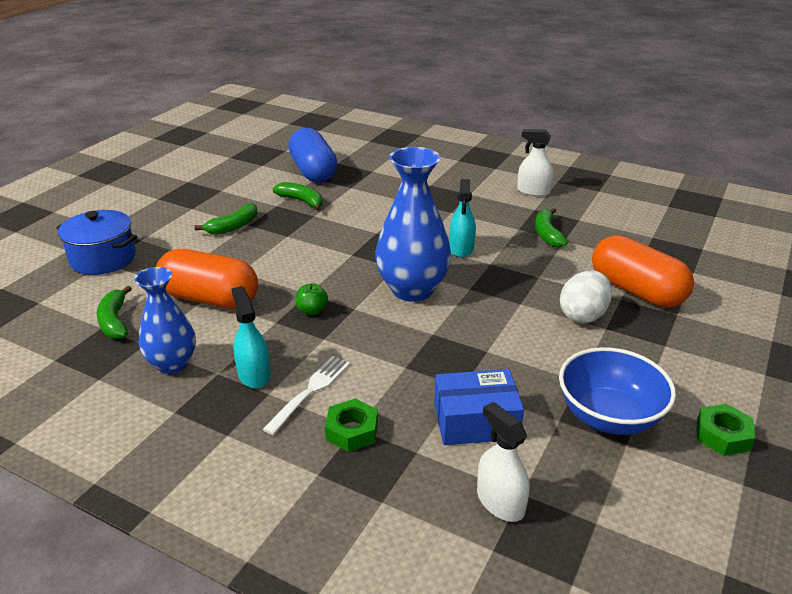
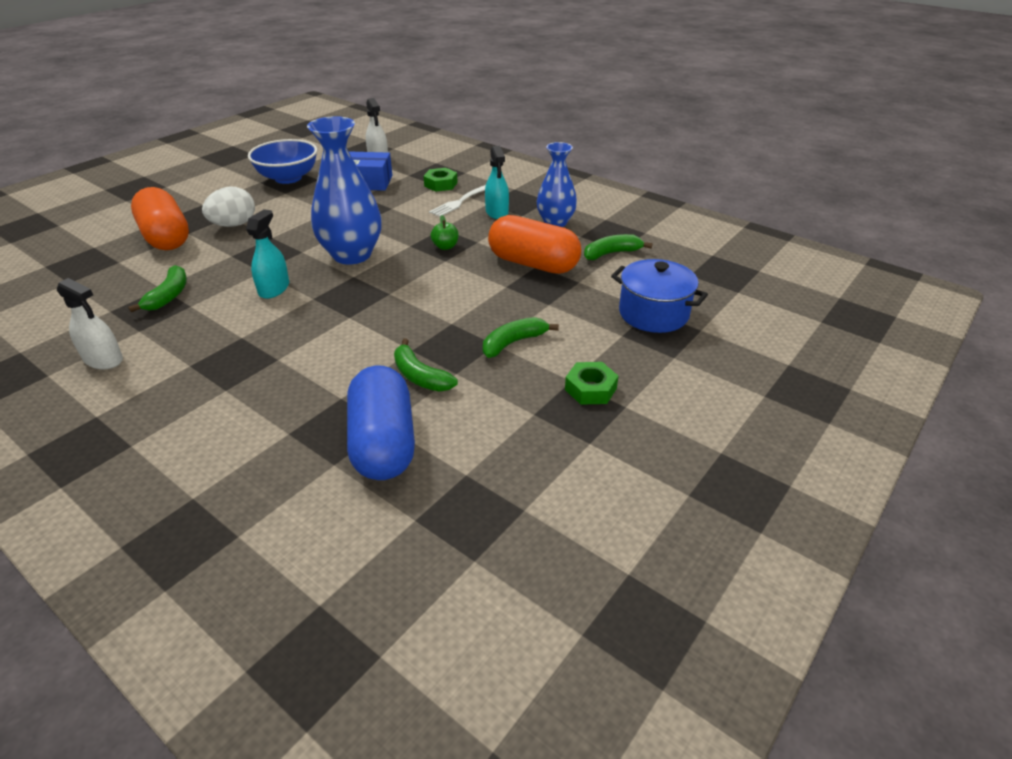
camera: 170 degrees left, 5 degrees up
green banana [97,286,132,339] -> green banana turned 105 degrees counterclockwise [584,234,652,260]
green nut [697,404,755,456] -> green nut moved to [565,362,618,405]

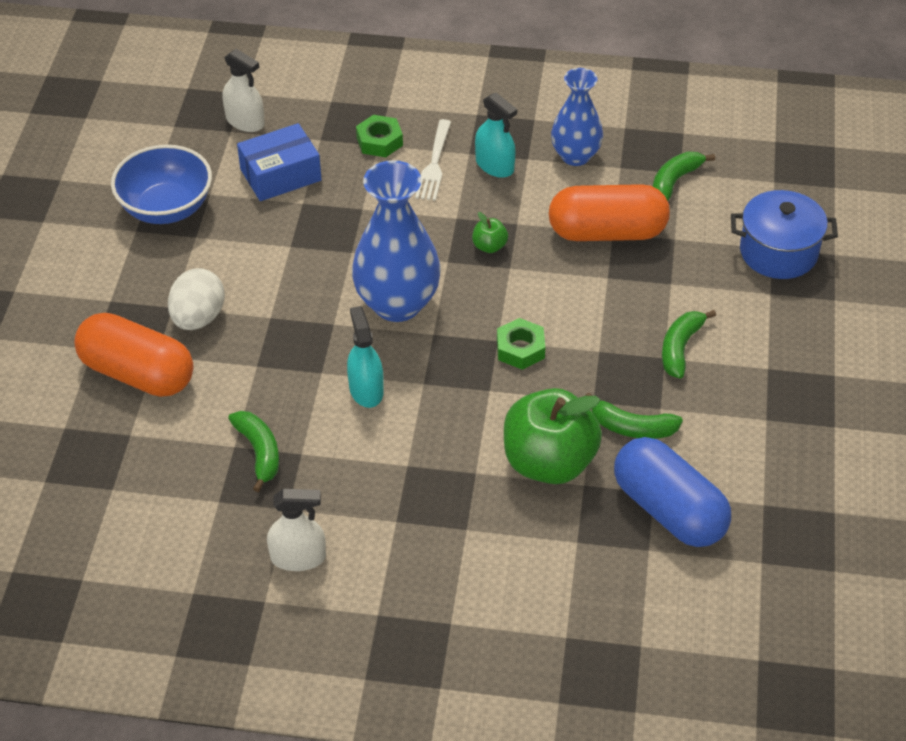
camera: 30 degrees left, 10 degrees up
green nut [565,362,618,405] -> green nut moved to [497,318,545,370]
none -> green apple [504,388,602,484]

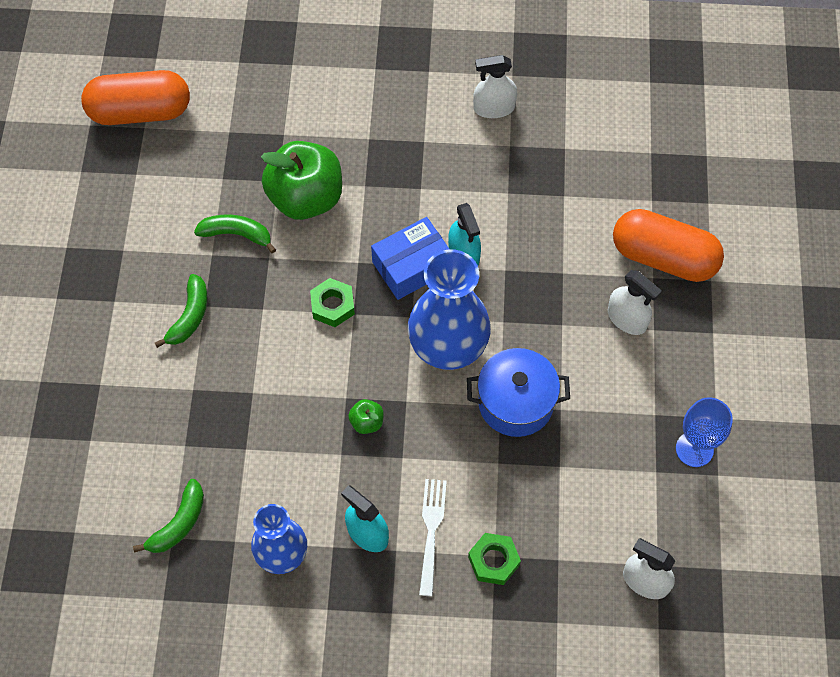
camera: 175 degrees right, 15 degrees up
blue bowl [111,145,212,224] -> blue goblet [676,397,733,467]
white egg [168,268,225,330] -> white spray bottle [608,270,662,335]
green banana [228,411,279,492] -> none
blue box [237,123,322,201] -> blue box moved to [371,217,449,300]
orange capsule [549,184,670,241] -> orange capsule moved to [81,70,190,125]
blue capsule [614,437,731,547] -> none
blue pot [731,190,838,279] -> blue pot moved to [467,348,570,437]

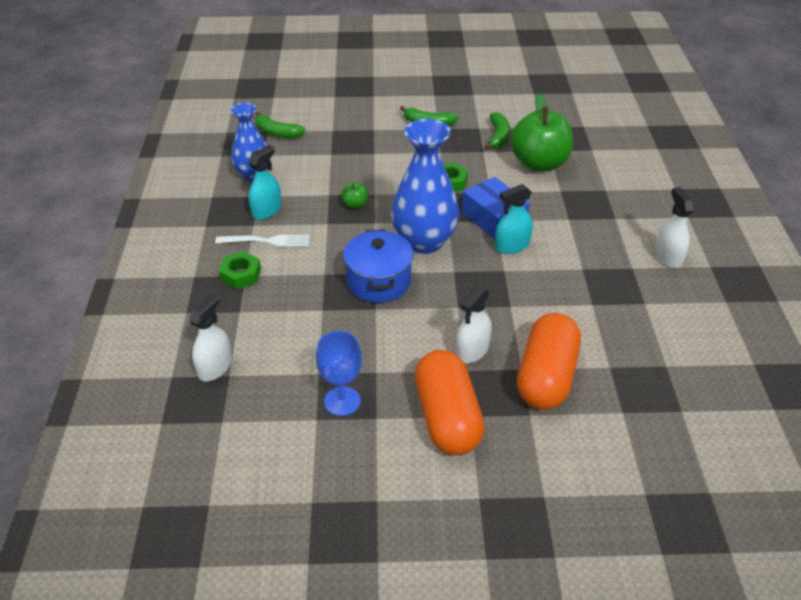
camera: 85 degrees right, 20 degrees down
orange capsule [81,70,190,125] -> orange capsule moved to [415,350,485,455]

